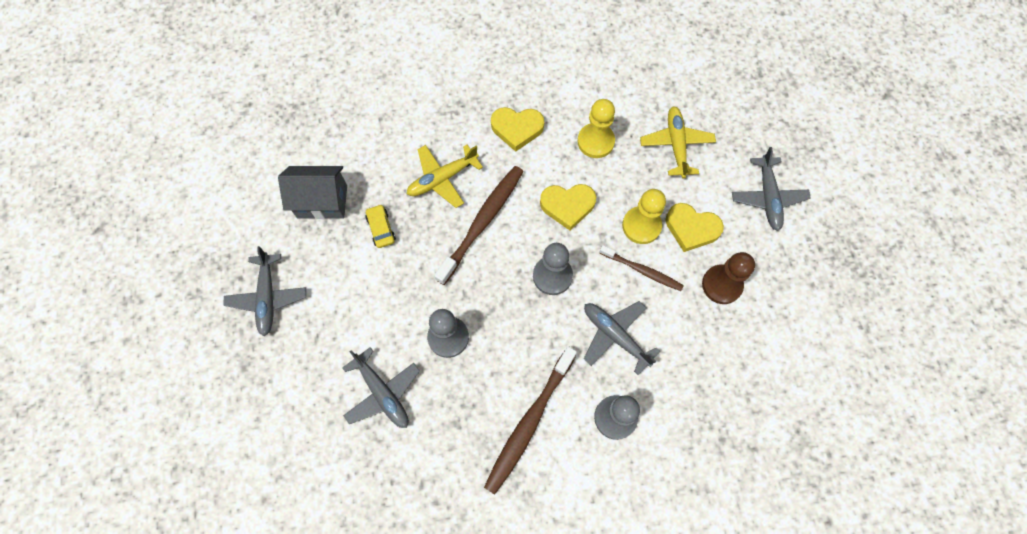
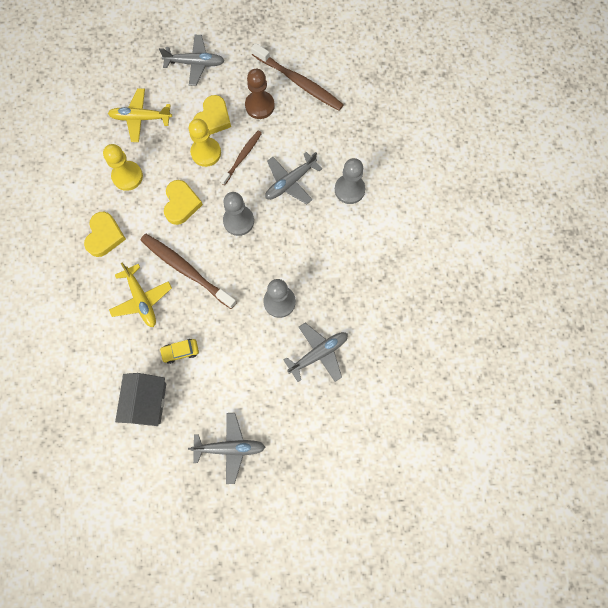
camera: 85 degrees left, 5 degrees up
brown toothbrush [484,346,577,494] -> brown toothbrush moved to [251,43,344,111]

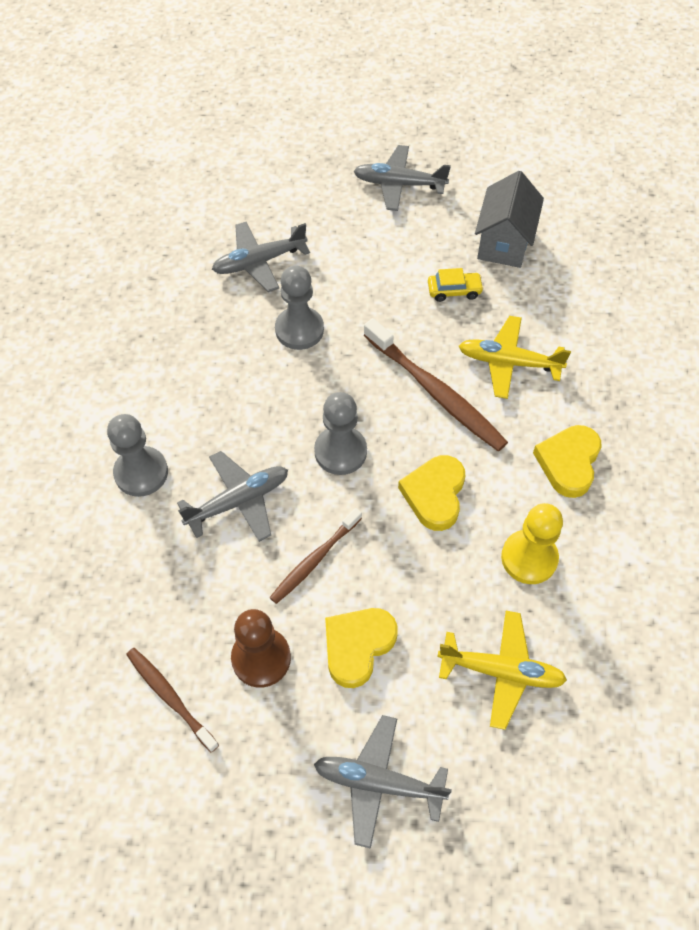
camera: 170 degrees left, 15 degrees down
yellow plane [109,263,172,327] -> yellow plane turned 60 degrees counterclockwise [459,316,571,399]
yellow pawn [189,119,221,167] -> none
brown toothbrush [251,43,344,111] -> brown toothbrush [126,648,219,752], size x0.60

